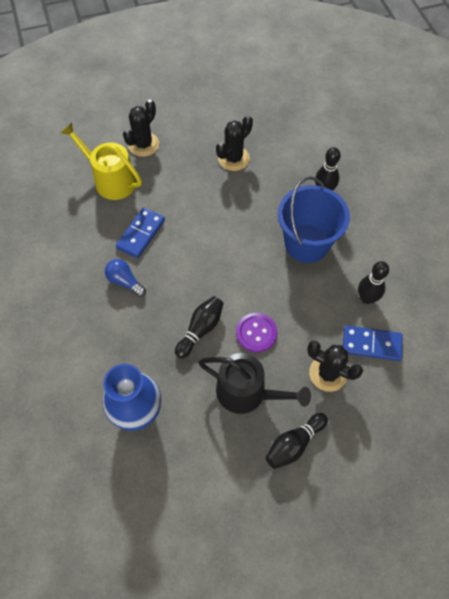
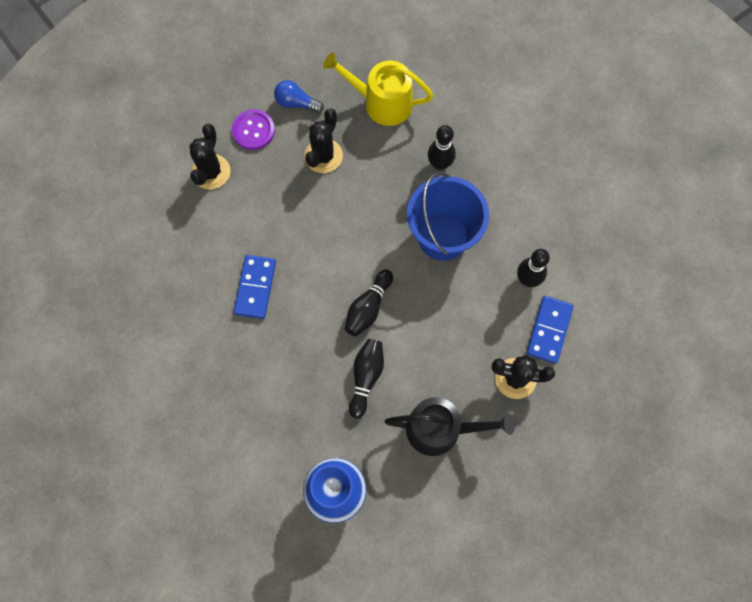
camera: 20 degrees left, 10 degrees up
yellow watering can [61,123,142,200] -> yellow watering can moved to [323,52,434,126]
blue light bulb [105,259,146,297] -> blue light bulb moved to [274,80,324,113]
purple button [236,313,277,352] -> purple button moved to [232,110,275,150]
black bowling pin [266,413,328,469] -> black bowling pin moved to [345,269,393,336]
blue domino [343,325,403,361] -> blue domino turned 60 degrees counterclockwise [526,296,574,364]

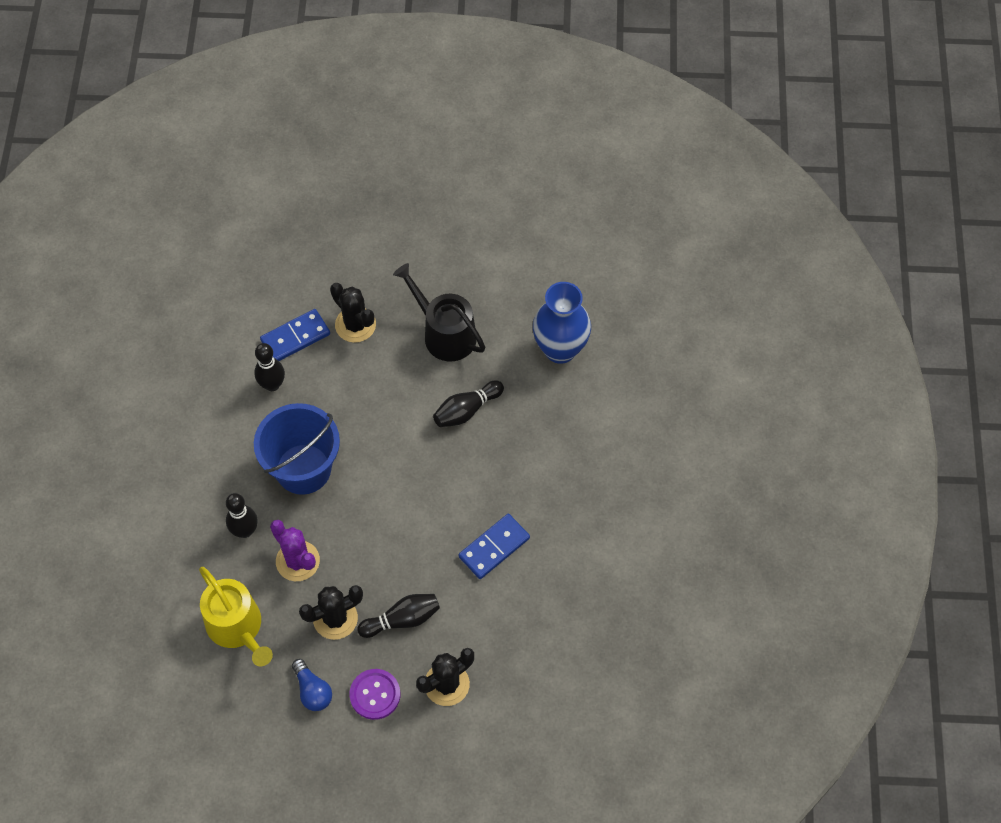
camera: 140 degrees left, 10 degrees down
black bowling pin [345,269,393,336] -> black bowling pin moved to [357,594,440,638]
none -> purple cactus [270,520,320,581]

